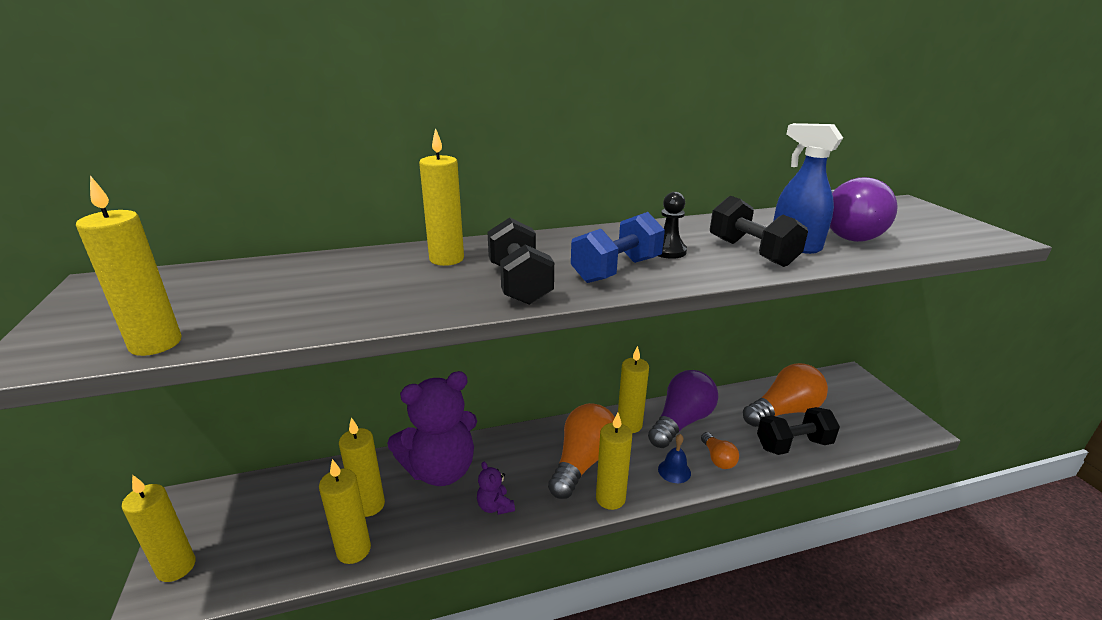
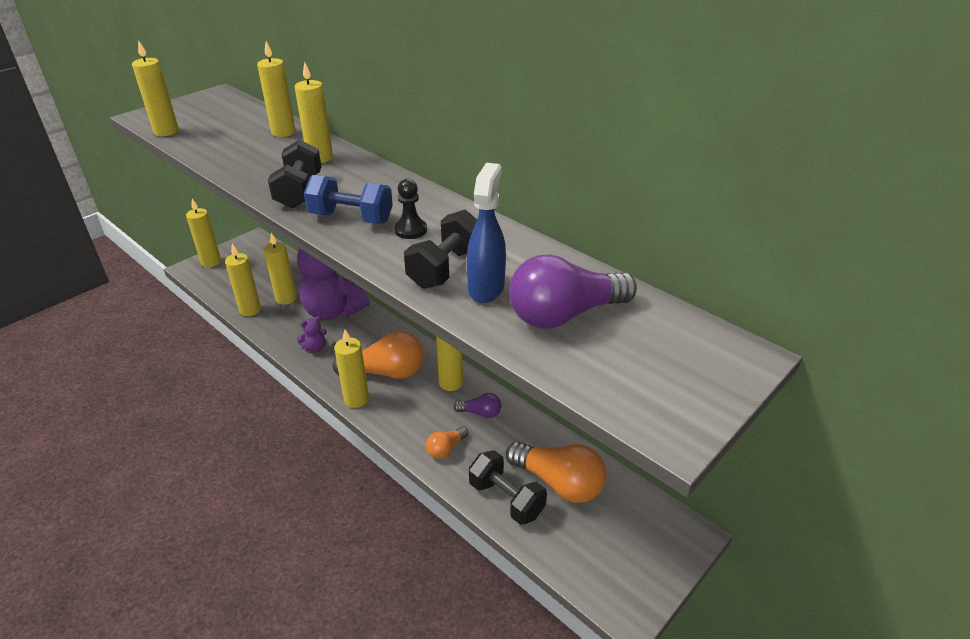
camera: 60 degrees right, 10 degrees up
purple teddy bear [477,462,515,515] -> purple teddy bear turned 150 degrees counterclockwise [297,316,327,353]
black dumbbell [487,218,554,305] -> black dumbbell turned 45 degrees counterclockwise [268,140,321,208]
purple light bulb [648,370,718,448] -> purple light bulb [453,393,502,418], size x0.50
blue bell [658,434,691,483] -> none
none -> yellow candle [257,41,296,137]

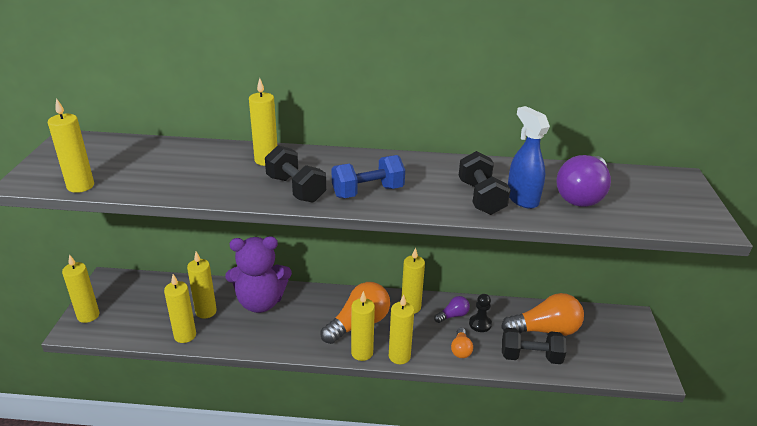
camera: 40 degrees left, 5 degrees down
yellow candle [257,41,296,137] -> yellow candle moved to [389,295,414,364]
purple teddy bear [297,316,327,353] -> none
black pawn [394,179,427,239] -> black pawn moved to [469,294,492,332]

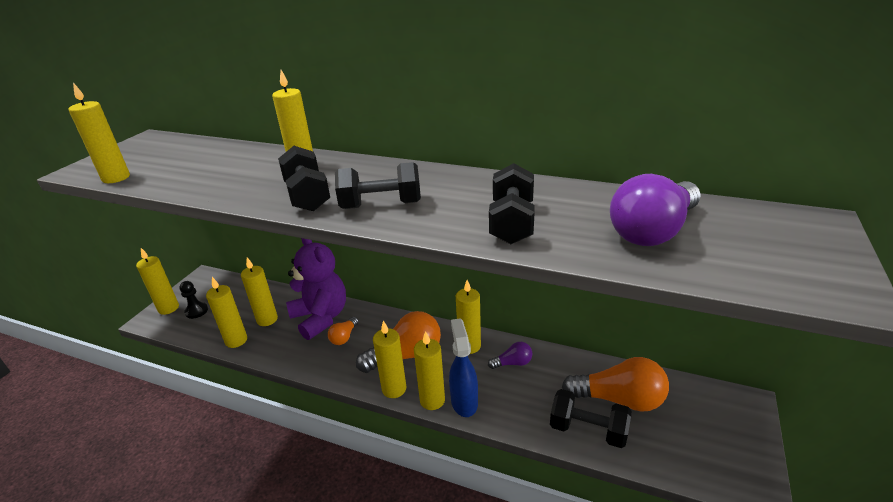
camera: 20 degrees right, 0 degrees up
purple teddy bear [226,236,292,313] -> purple teddy bear turned 135 degrees counterclockwise [286,238,346,340]
blue dumbbell [332,155,405,198] -> black dumbbell [335,162,421,209]
orange light bulb [451,328,473,358] -> orange light bulb moved to [328,317,359,345]
black pawn [469,294,492,332] -> black pawn moved to [179,281,208,319]
blue spray bottle [508,106,550,209] -> blue spray bottle moved to [449,318,478,417]

